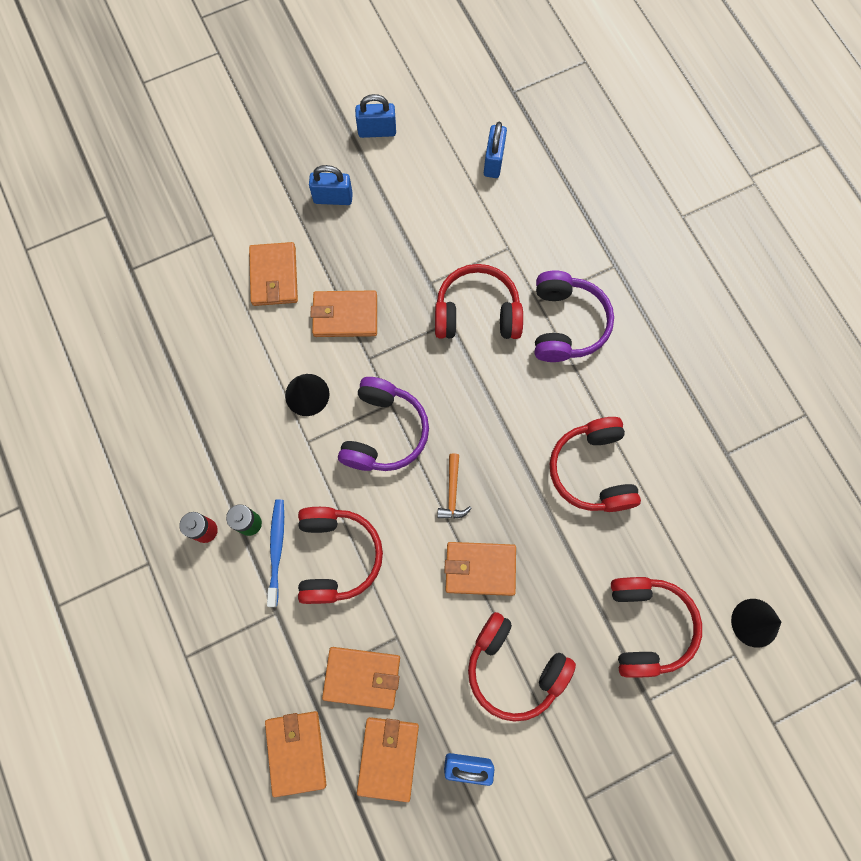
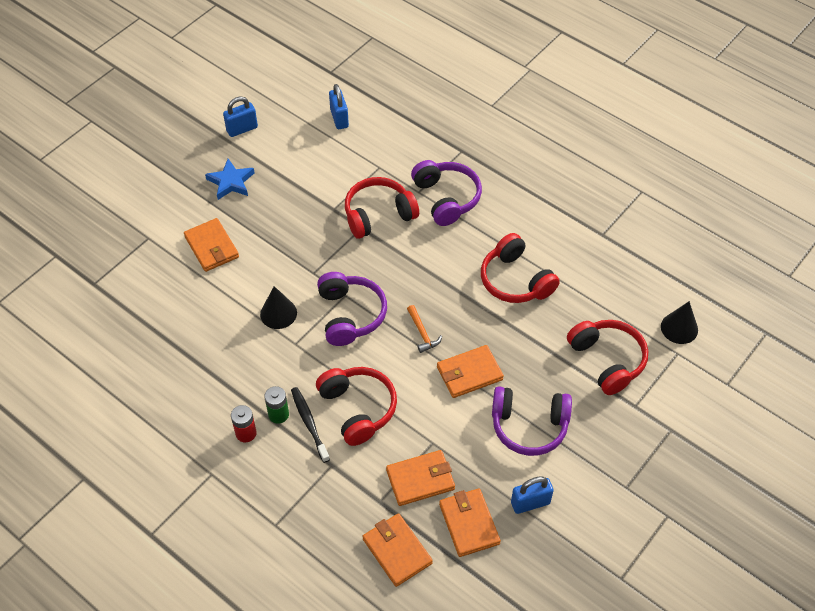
camera: 25 degrees left, 20 degrees down
blue toothbrush [267,499,284,607] -> black toothbrush [291,387,330,463]
blue padlock [309,165,353,205] -> blue star [205,159,255,200]
orange wallet [311,290,377,337] -> none
red headphones [468,612,576,722] -> purple headphones [492,386,572,456]

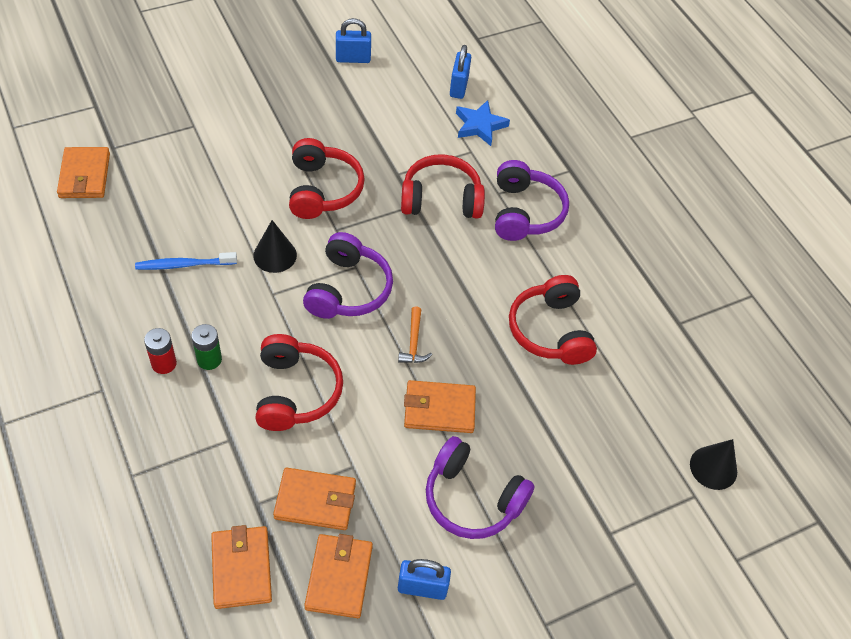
camera: 20 degrees right, 0 degrees up
orange wallet [184,218,239,272] -> orange wallet moved to [57,147,110,198]
blue star [205,159,255,200] -> blue star moved to [456,100,510,146]
black toothbrush [291,387,330,463] -> none
red headphones [567,320,648,395] -> red headphones moved to [289,138,365,219]
none -> blue toothbrush [135,252,237,270]

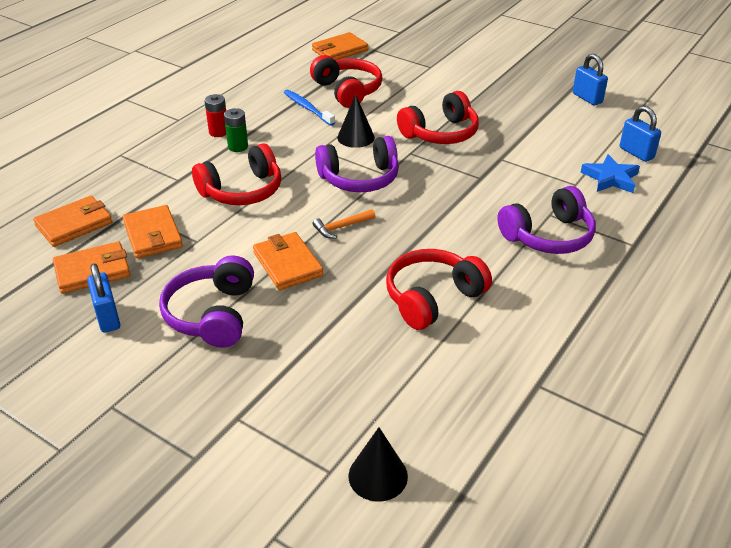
camera: 65 degrees right, 15 degrees down
red headphones [401,154,485,219] -> red headphones moved to [310,55,382,108]
blue padlock [450,45,471,99] -> blue padlock turned 75 degrees clockwise [620,106,661,162]

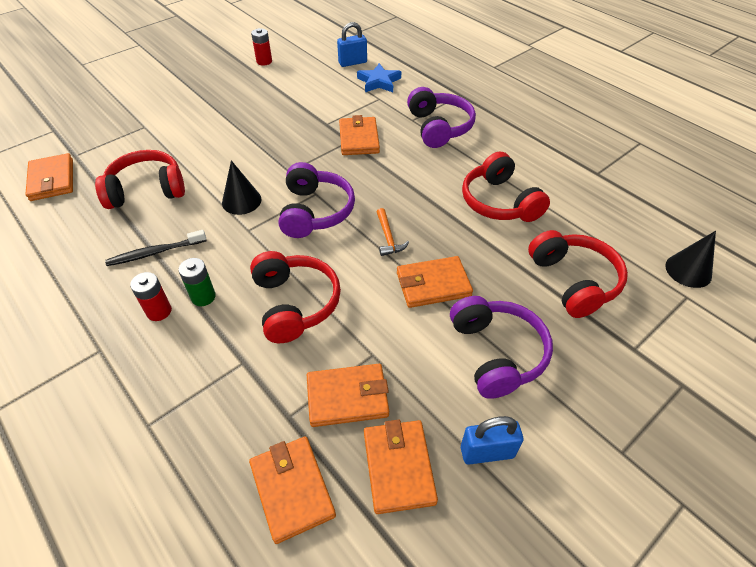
camera: 75 degrees left, 10 degrees up
purple headphones [159,255,254,348] -> purple headphones turned 120 degrees counterclockwise [450,296,553,399]
blue toothbrush [284,90,335,126] -> none
red headphones [397,91,479,144] -> red headphones moved to [528,230,628,318]
blue padlock [573,54,608,105] -> red battery [251,28,272,65]
none -> black toothbrush [105,230,207,266]
none -> orange wallet [339,115,380,155]

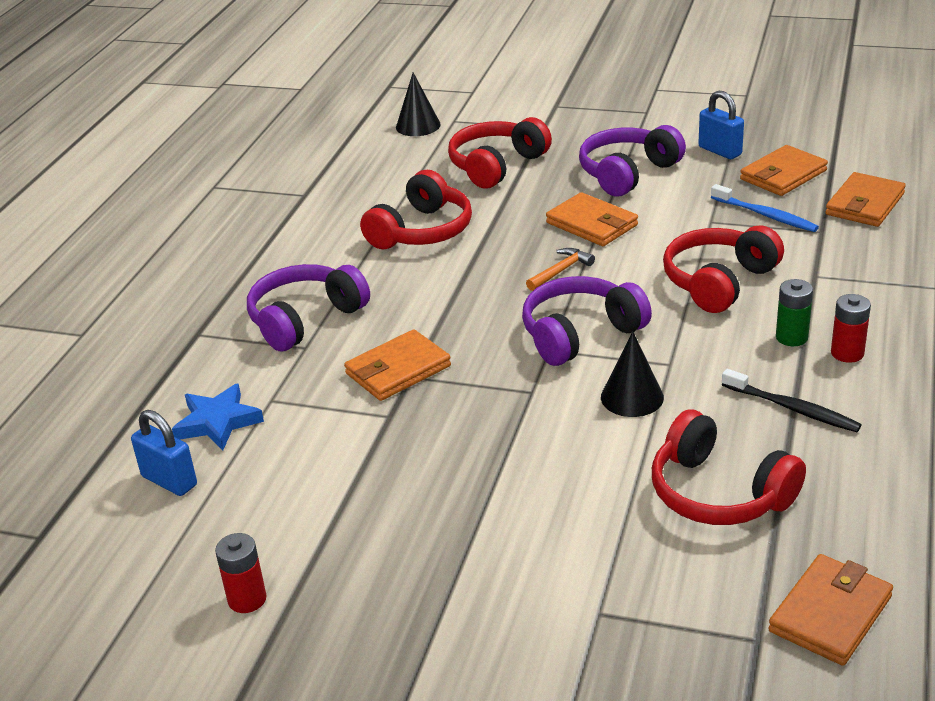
camera: 120 degrees left, 15 degrees down
orange wallet [307,364,389,427] -> blue toothbrush [711,184,819,232]

